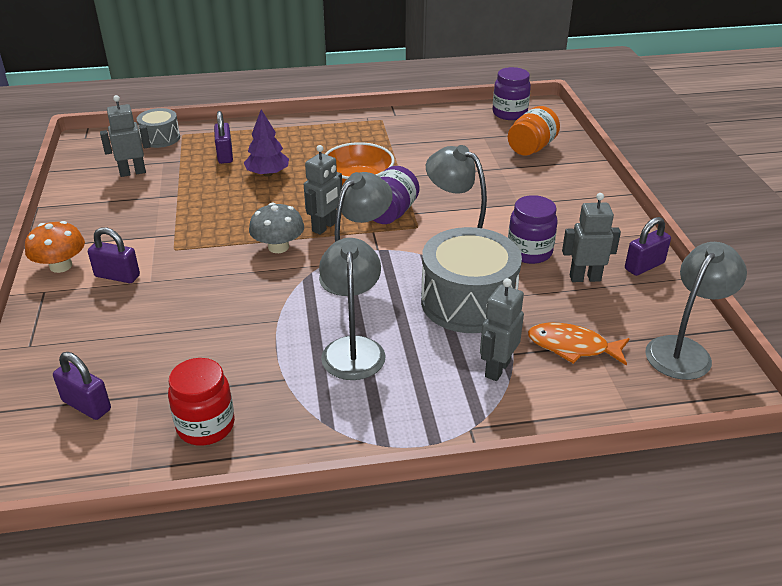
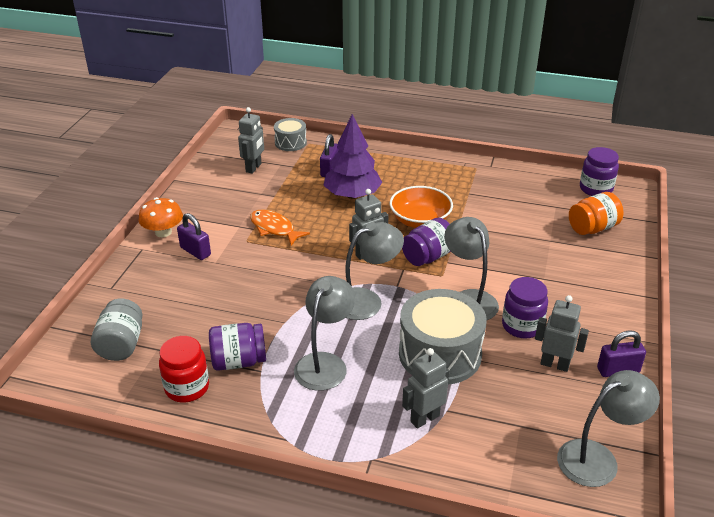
camera: 25 degrees right, 0 degrees up
purple padlock [53,352,111,420] -> grey jar [91,299,143,361]
grey robot [100,95,151,177] -> grey robot turned 105 degrees clockwise [238,107,264,174]
purple tree [244,109,289,177] -> purple tree [323,114,383,199], size x1.52
grey mushroom [249,203,304,253] -> none
orange fish [528,323,630,366] -> orange fish moved to [250,209,310,246]
none -> purple jar [209,323,266,371]

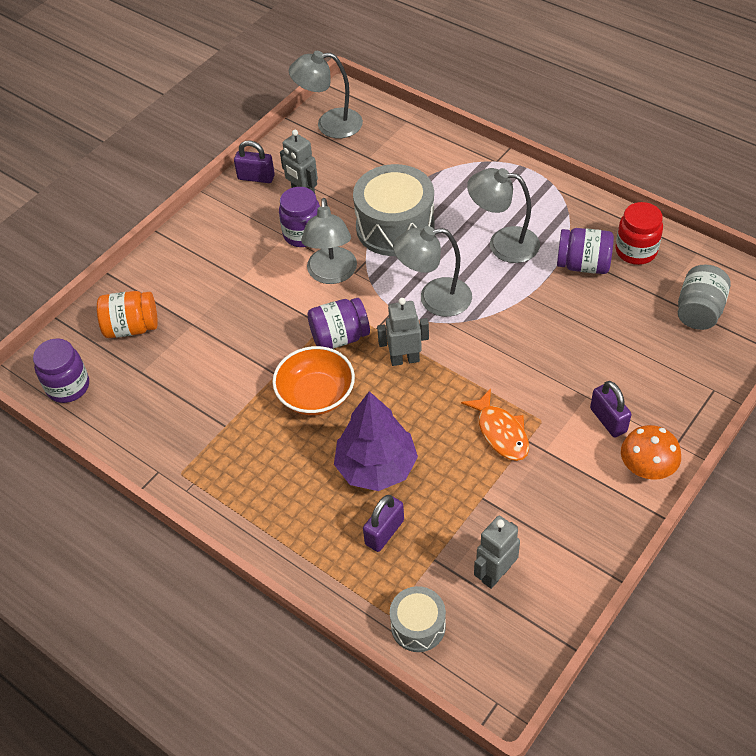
camera: 155 degrees left, 15 degrees up
grey lamp [294,276,355,391] -> grey lamp turned 60 degrees clockwise [467,168,540,263]
grey robot [402,348,449,429] -> none

